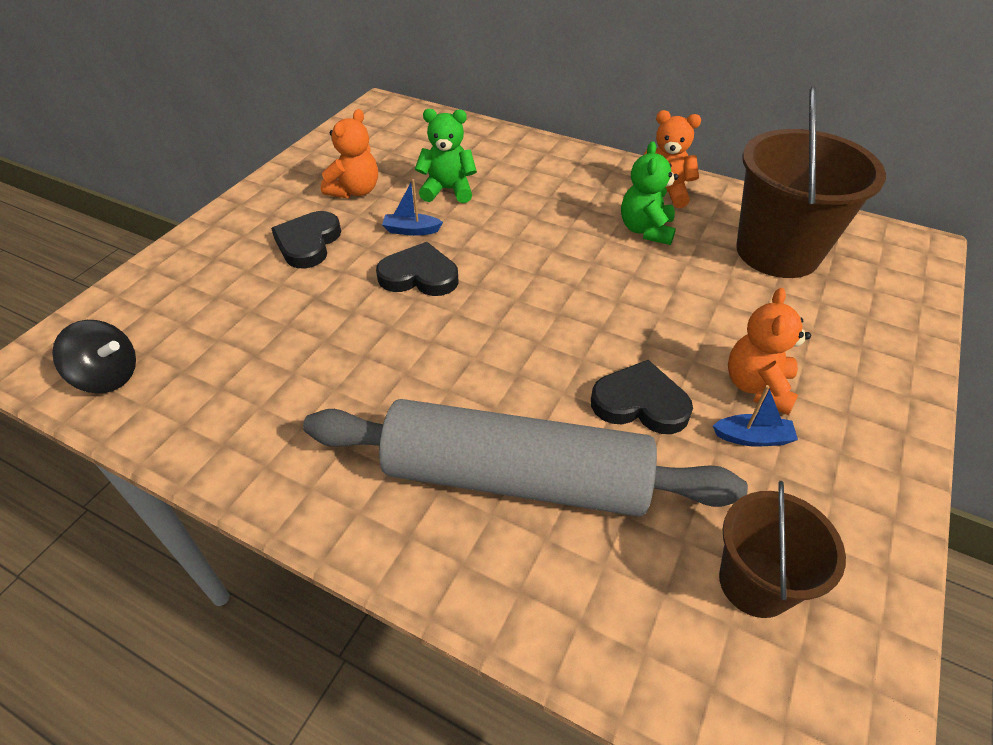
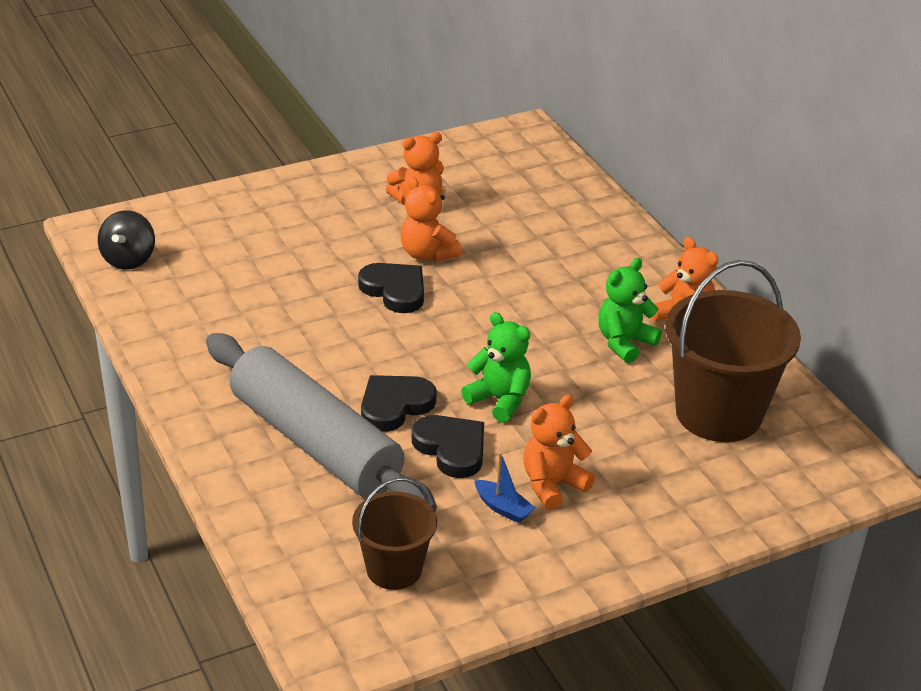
camera: 35 degrees right, 10 degrees down
black spinning top [52,320,136,393] -> black spinning top turned 45 degrees clockwise [98,210,155,269]
black heart [271,211,341,268] -> black heart moved to [361,375,437,432]
blue boat [382,179,443,236] -> orange teddy bear [400,177,461,262]
green teddy bear [415,109,477,203] -> green teddy bear moved to [461,312,531,423]

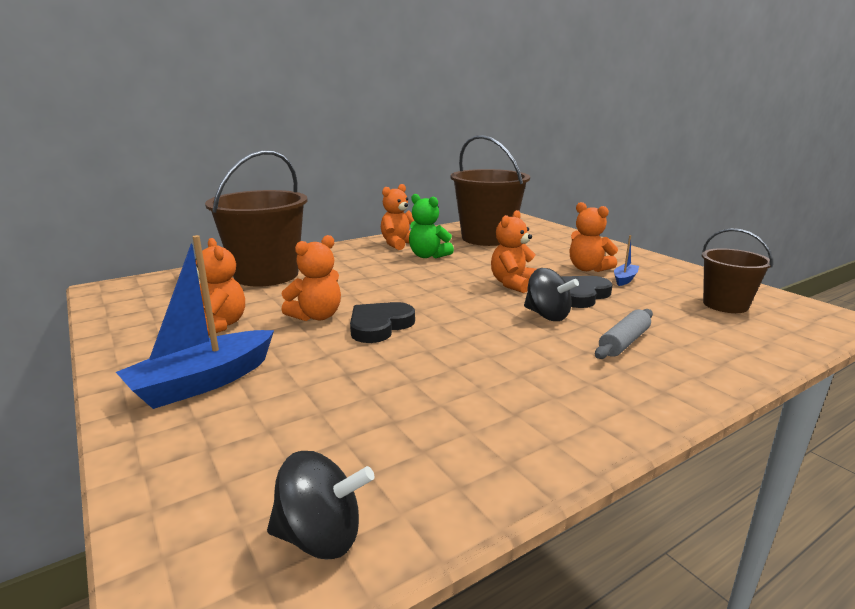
camera: 95 degrees left, 15 degrees down
grey rolling pin [206,333,437,511] -> grey rolling pin [595,309,653,359], size x0.41
black heart [361,375,437,432] -> black spinning top [524,268,579,321]
green teddy bear [461,312,531,423] -> orange teddy bear [491,210,537,293]
none -> blue boat [116,235,274,409]
none -> brown bucket [205,150,308,287]

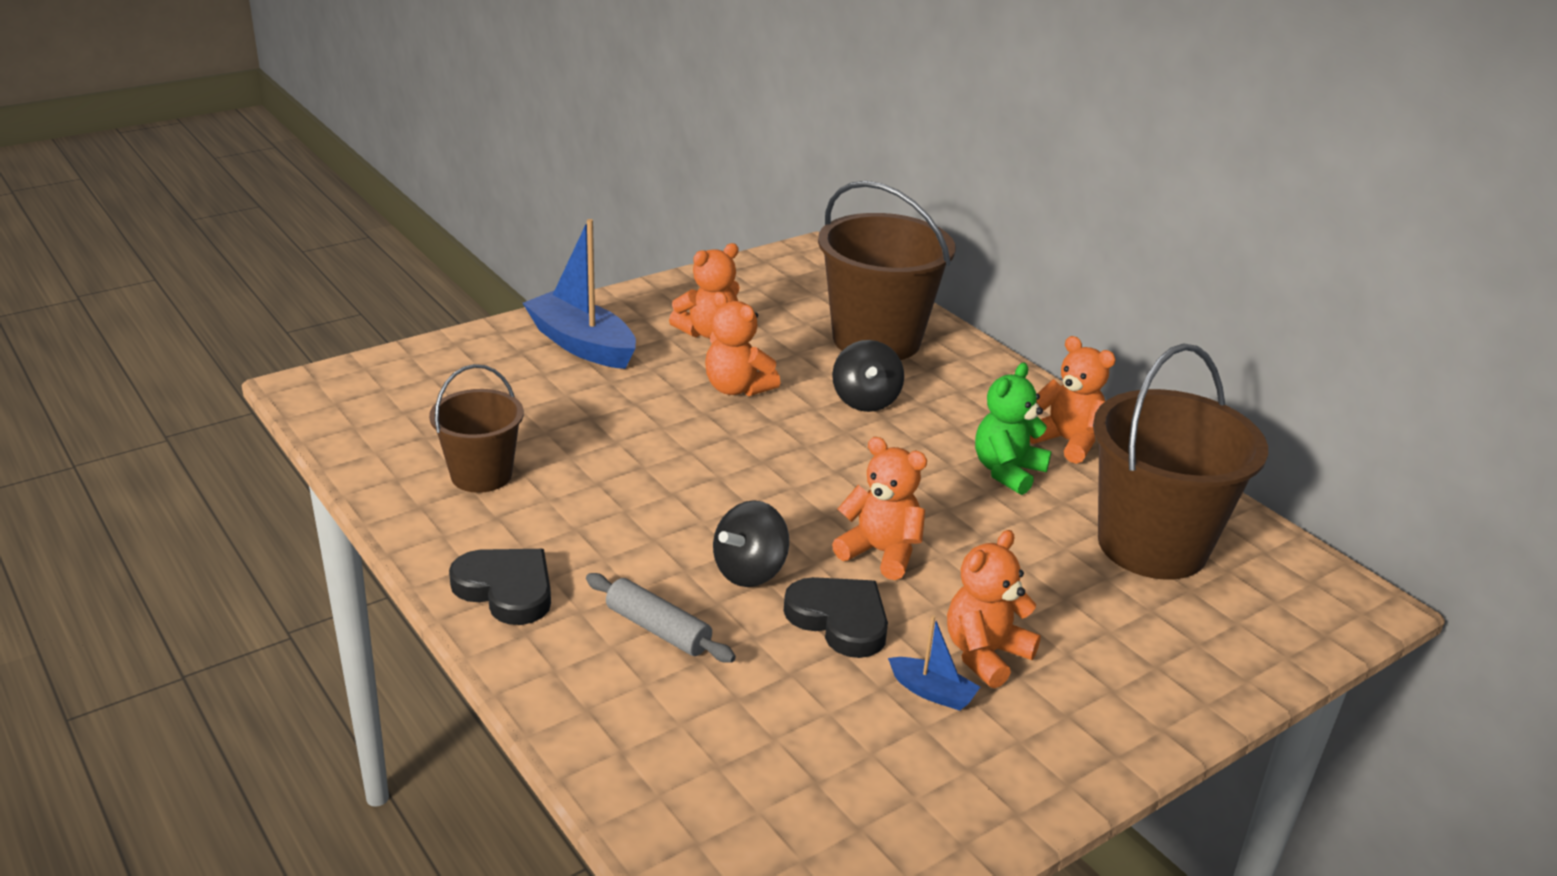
camera: 85 degrees right, 10 degrees up
black spinning top [267,451,375,559] -> black spinning top moved to [832,340,904,412]
black heart [350,302,415,343] -> black heart moved to [449,549,551,625]
brown bucket [702,228,773,313] -> brown bucket moved to [429,364,524,493]

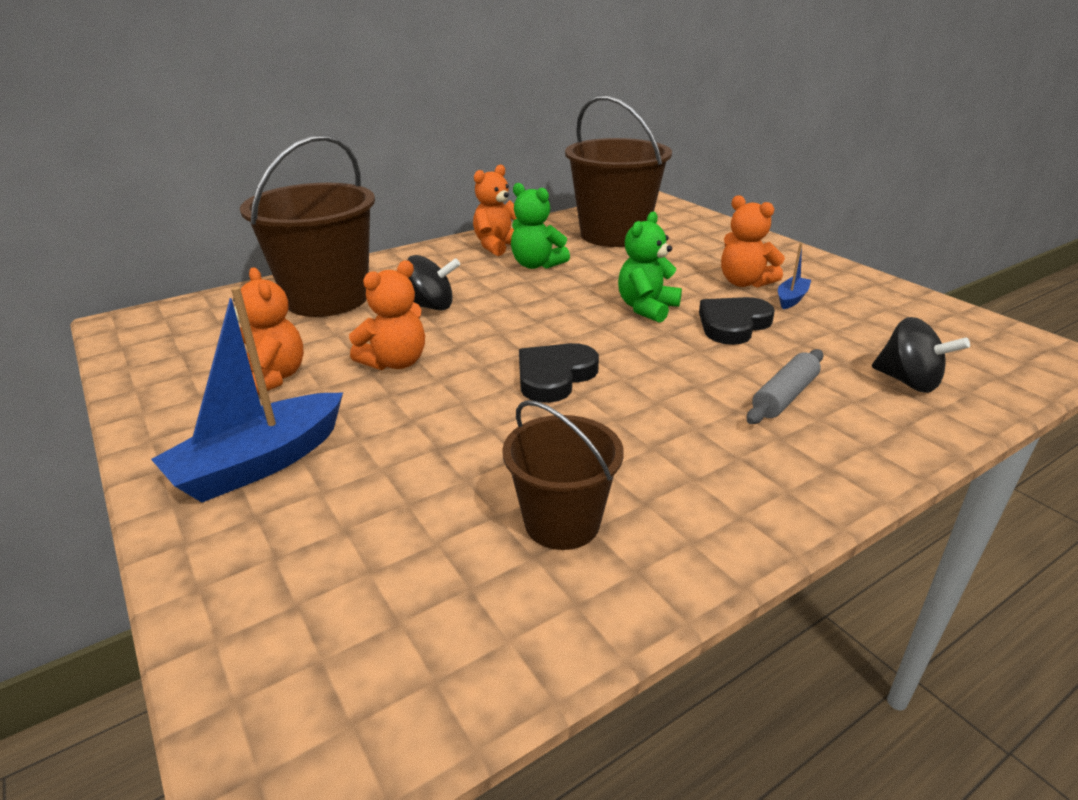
camera: 85 degrees left, 0 degrees up
black heart [449,549,551,625] -> black heart moved to [519,343,599,403]
black spinning top [713,500,789,587] -> black spinning top moved to [872,317,970,393]
orange teddy bear [832,437,927,580] -> green teddy bear [618,212,682,323]

